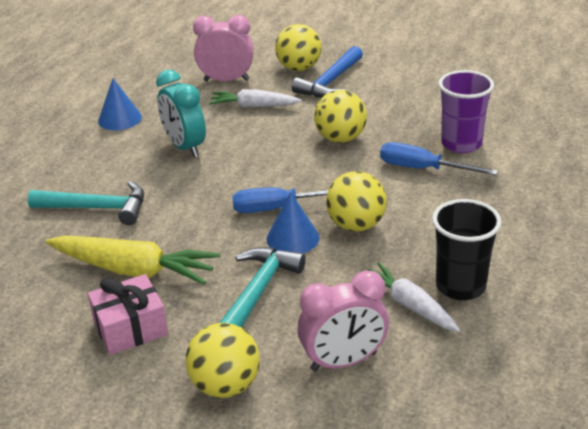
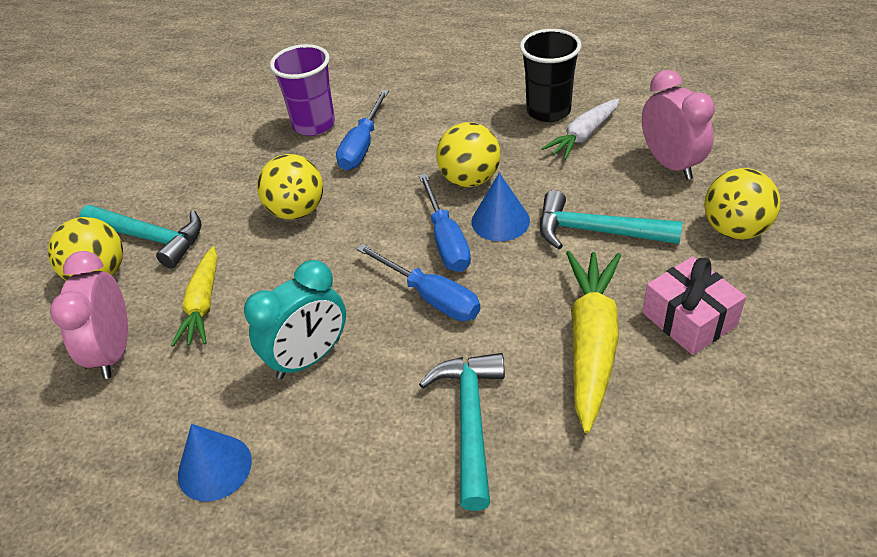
camera: 95 degrees left, 10 degrees up
white carrot [209,89,301,108] -> yellow carrot [171,246,217,347]
blue hammer [292,46,363,98] -> turquoise hammer [79,205,202,268]
none -> blue screwdriver [356,244,480,321]

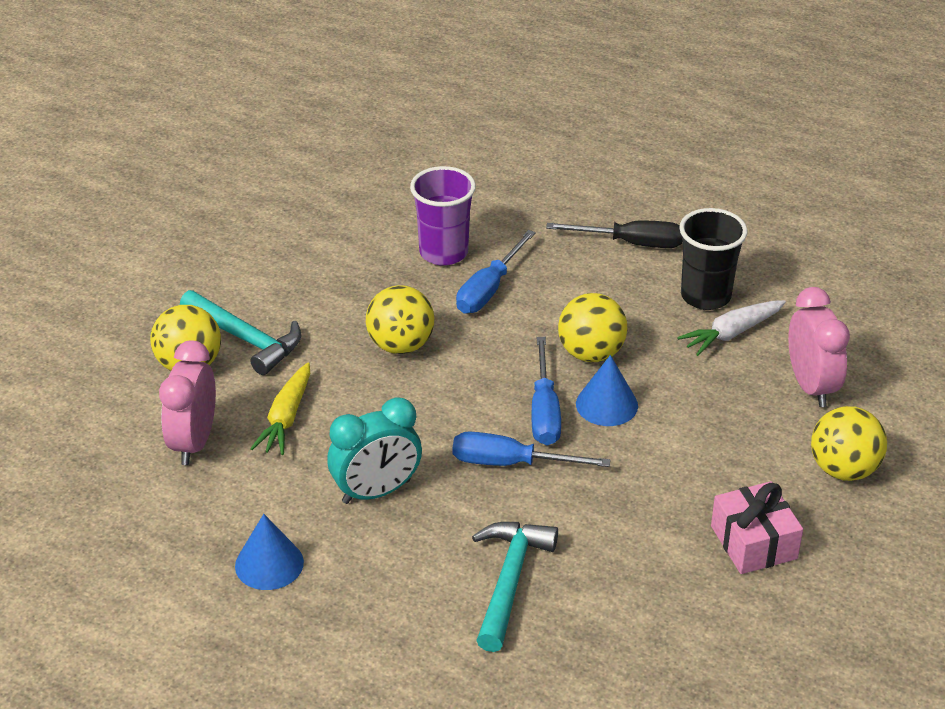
camera: 10 degrees right, 5 degrees down
blue screwdriver [356,244,480,321] -> blue screwdriver turned 135 degrees clockwise [453,431,611,467]
turquoise hammer [540,190,682,249] -> none
yellow carrot [566,251,621,433] -> none
none -> black screwdriver [546,221,682,248]

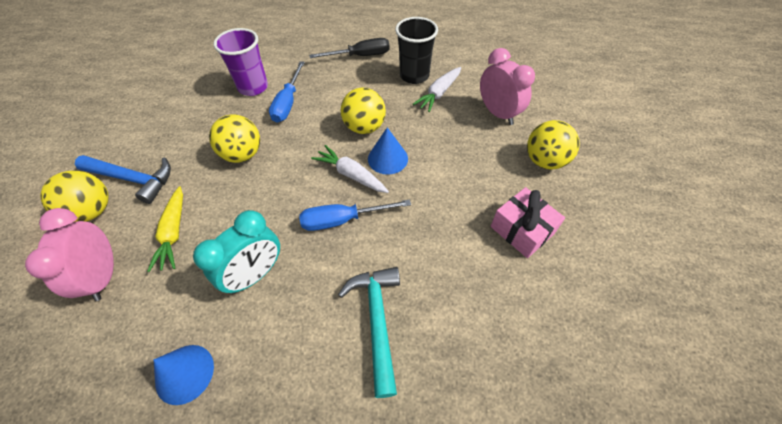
camera: 20 degrees left, 15 degrees up
turquoise hammer [180,290,301,375] -> blue hammer [75,155,171,204]
blue screwdriver [532,337,561,445] -> white carrot [311,145,389,193]

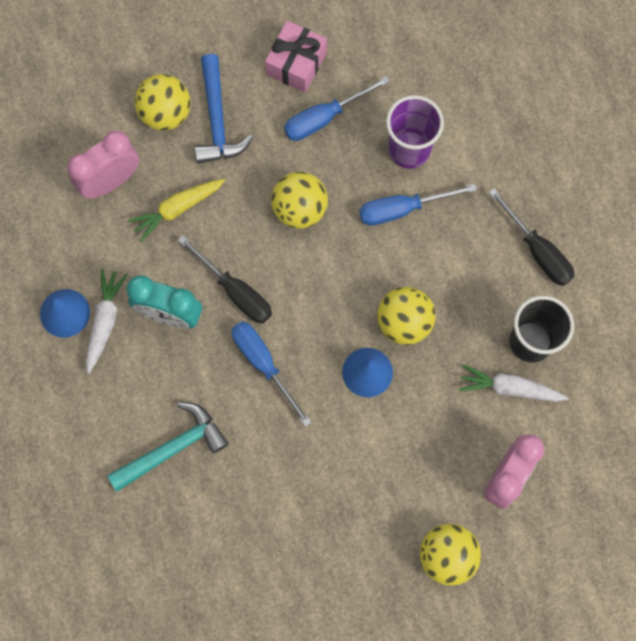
camera: 65 degrees right, 20 degrees up
white carrot [311,145,389,193] -> white carrot moved to [86,269,128,374]
pink gift [491,187,565,258] -> pink gift moved to [265,21,327,92]
none -> black screwdriver [178,236,272,323]
none -> blue screwdriver [284,76,390,141]

